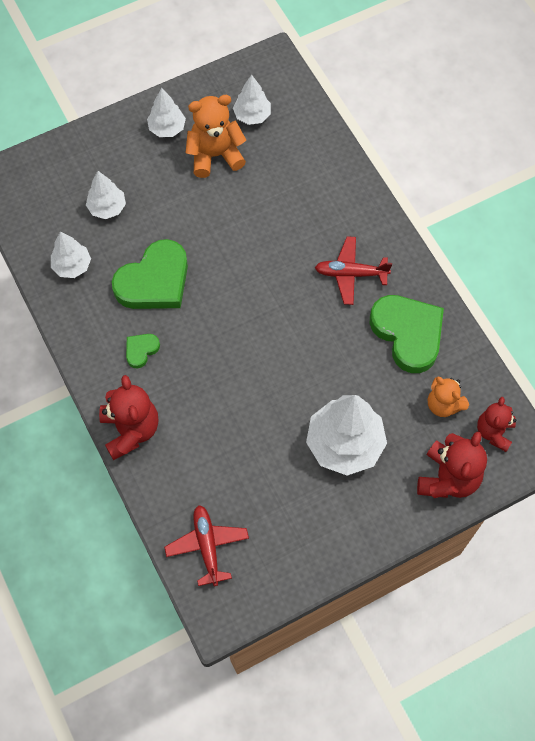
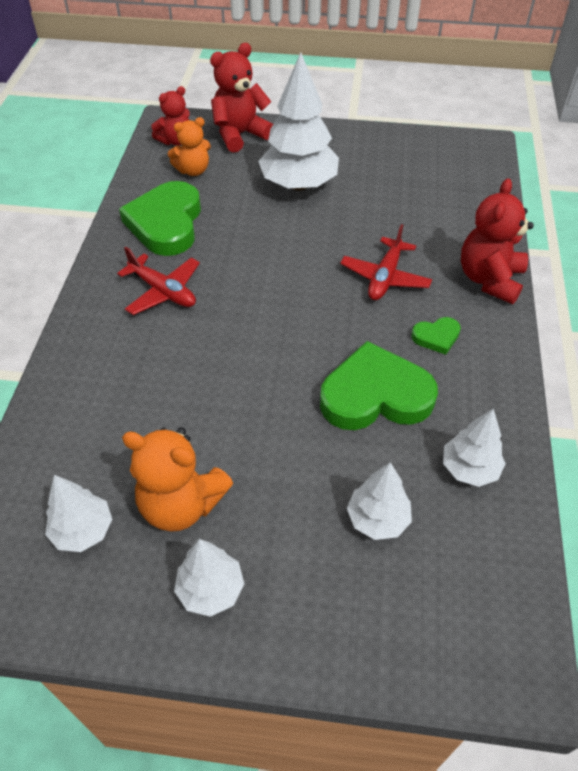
camera: 145 degrees left, 15 degrees down
red plane [164,505,249,586] -> red plane moved to [340,224,432,300]
orange teddy bear [428,377,469,417] -> orange teddy bear turned 75 degrees clockwise [168,117,211,176]

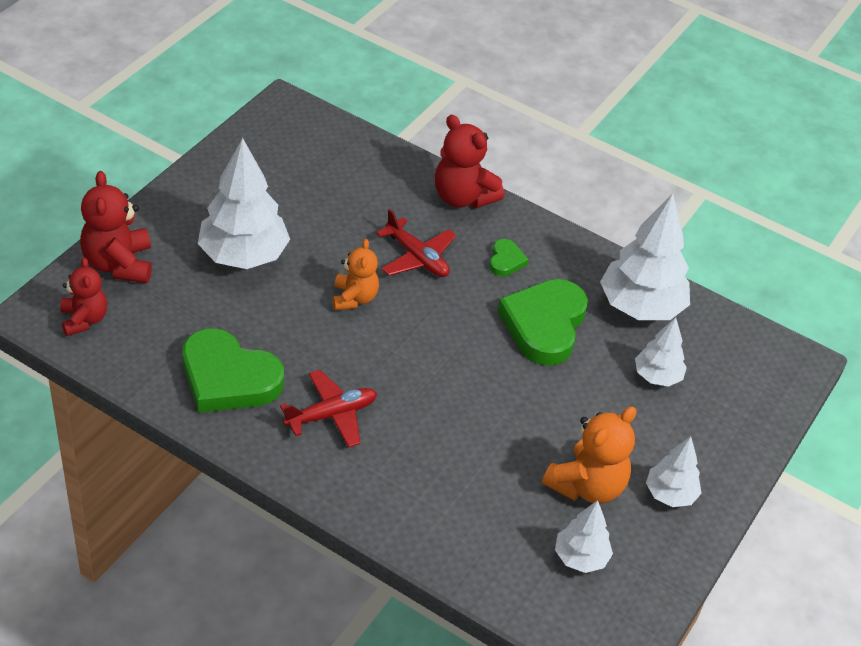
camera: 70 degrees left, 5 degrees down
orange teddy bear [168,117,211,176] -> orange teddy bear moved to [333,239,379,310]
white tree [443,408,506,487] -> white tree [600,194,690,320], size x1.82

